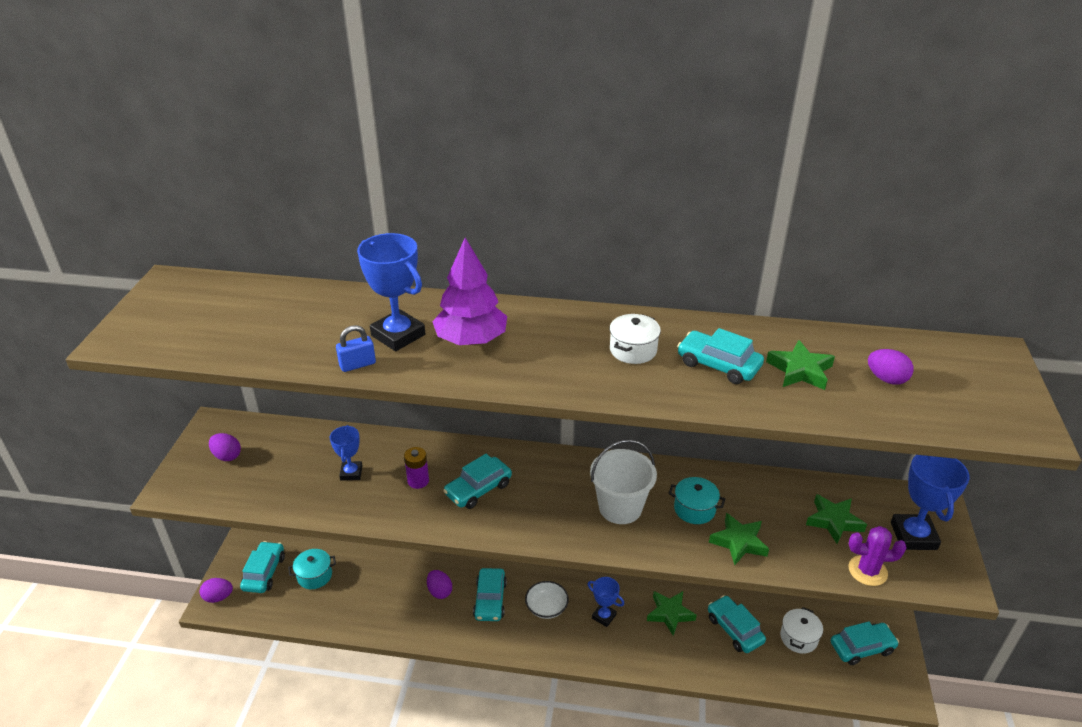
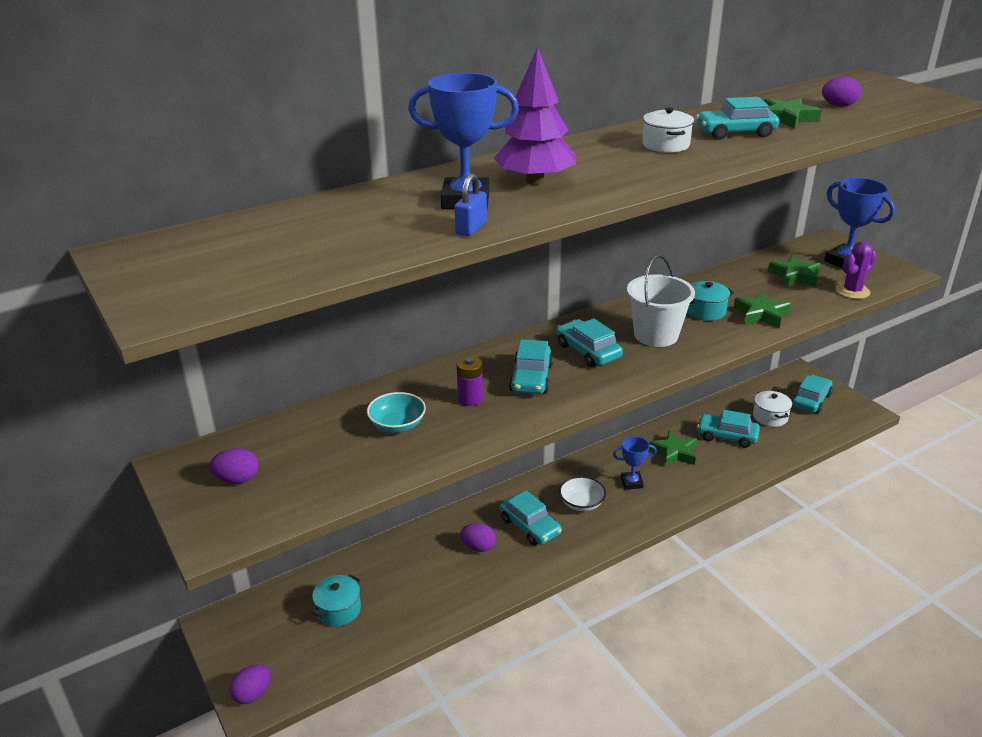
camera: 40 degrees left, 5 degrees down
turquoise car [240,541,285,593] -> turquoise car moved to [557,319,623,367]
blue trophy [330,425,362,480] -> turquoise bowl [367,392,426,433]

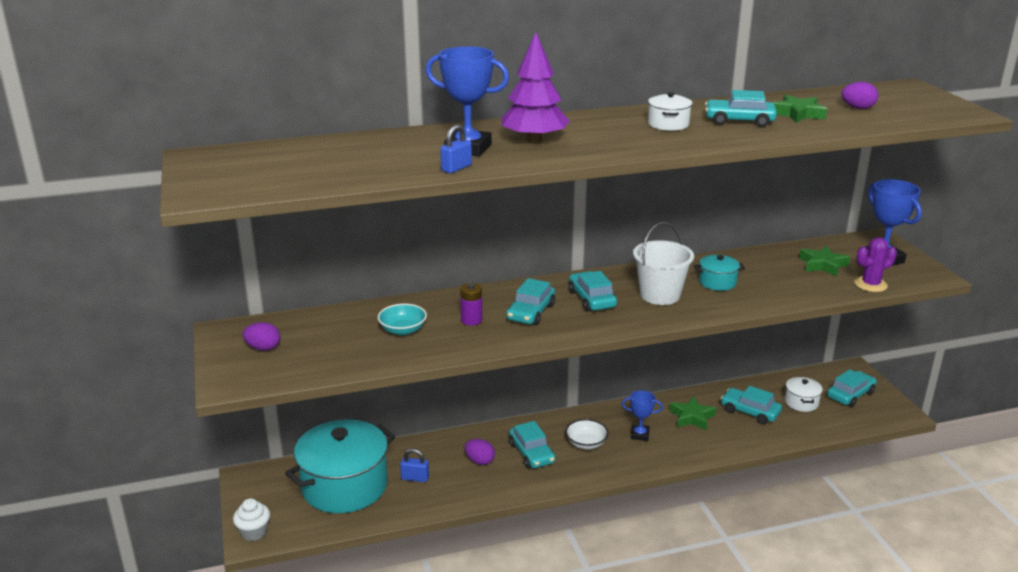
camera: 15 degrees right, 5 degrees down
purple egg [229,664,271,704] -> white cupcake [233,498,270,541]
turquoise pot [312,575,361,627] -> turquoise pot [285,419,395,513], size x2.27
green star [734,292,791,328] -> none
none -> blue padlock [400,448,429,482]

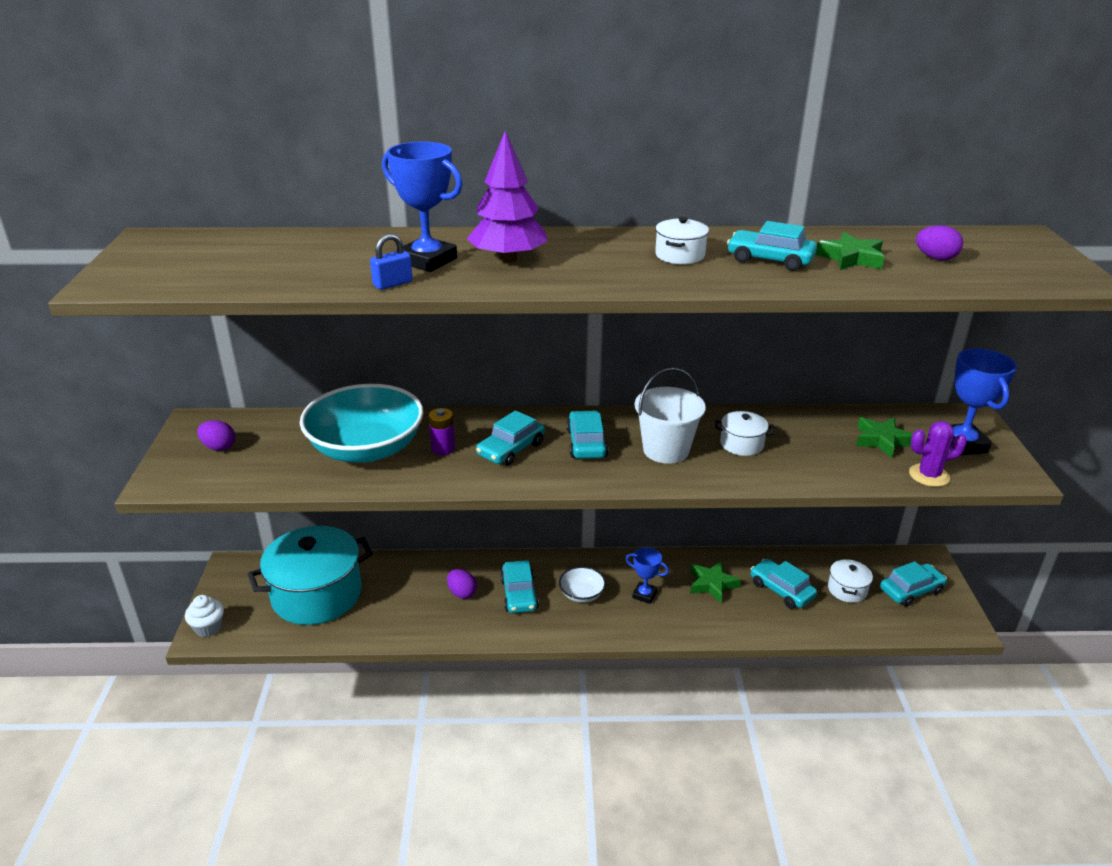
camera: 15 degrees right, 5 degrees up
turquoise bowl [377,304,427,335] -> turquoise bowl [300,384,424,463], size x2.25
blue padlock [400,448,429,482] -> none
turquoise pot [694,255,745,291] -> white pot [715,411,774,456]

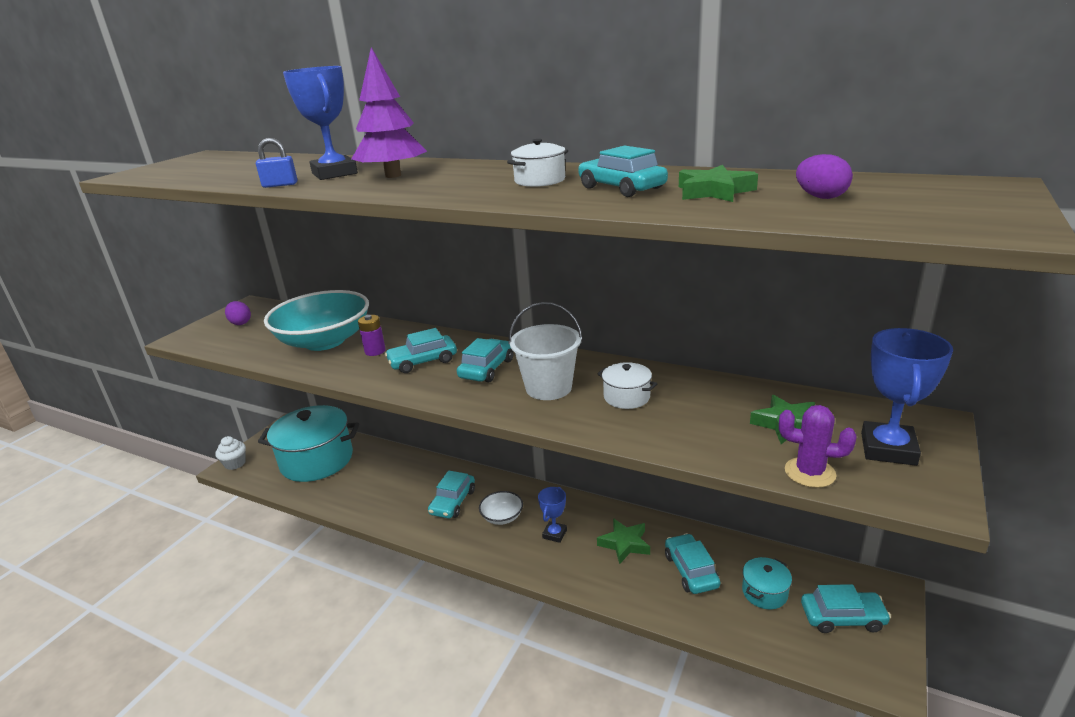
camera: 30 degrees right, 5 degrees down
purple egg [447,569,477,599] -> none
blue trophy [626,547,669,604] -> blue trophy turned 60 degrees clockwise [538,487,567,543]
white pot [828,559,873,603] -> turquoise pot [742,557,792,609]

